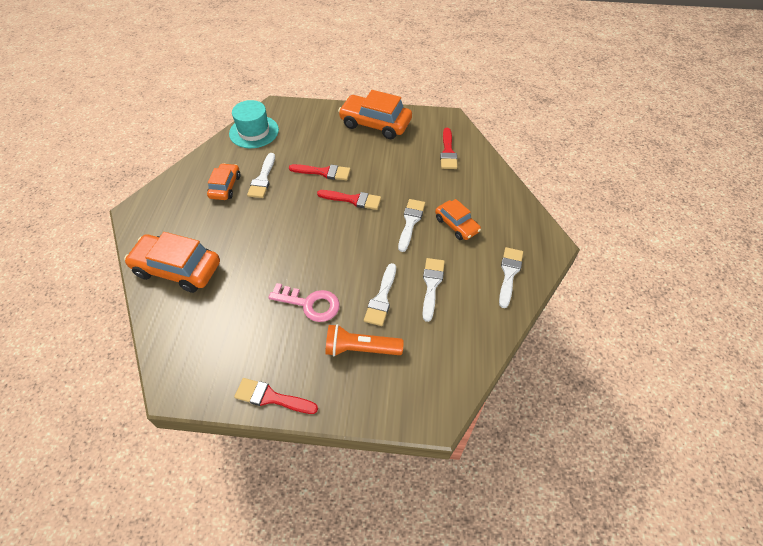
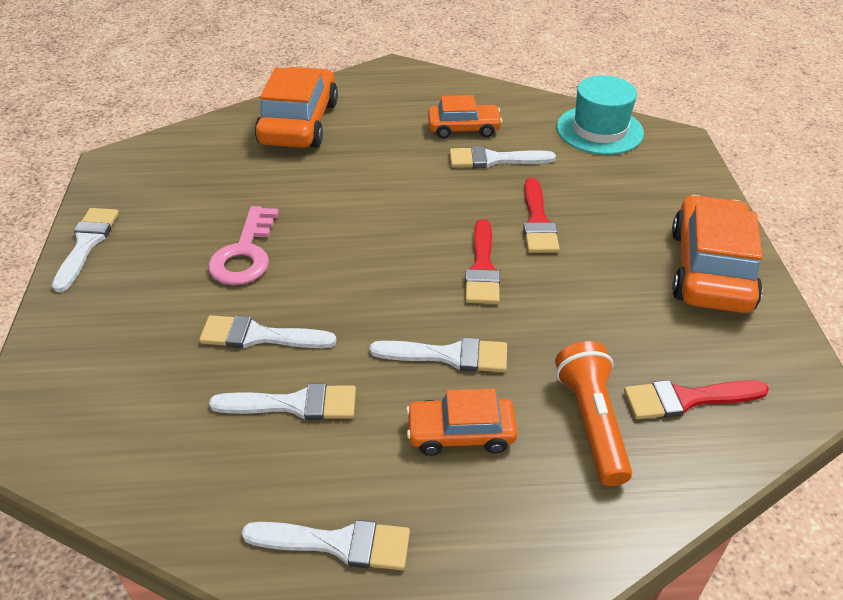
camera: 80 degrees right, 10 degrees down
red brush [234,378,318,414] -> white brush [52,208,119,292]
orange flashlight [325,324,404,356] -> orange flashlight moved to [555,341,632,486]
orange car [435,199,481,240] -> orange car turned 45 degrees clockwise [406,388,518,456]

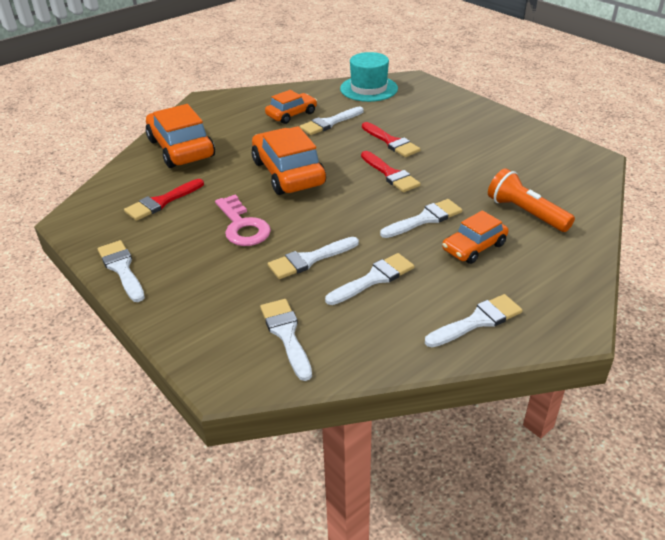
camera: 35 degrees left, 5 degrees down
red brush [624,380,769,419] -> red brush moved to [124,179,204,221]
orange car [672,195,763,313] -> orange car moved to [252,126,326,195]
none -> white brush [260,299,312,381]

